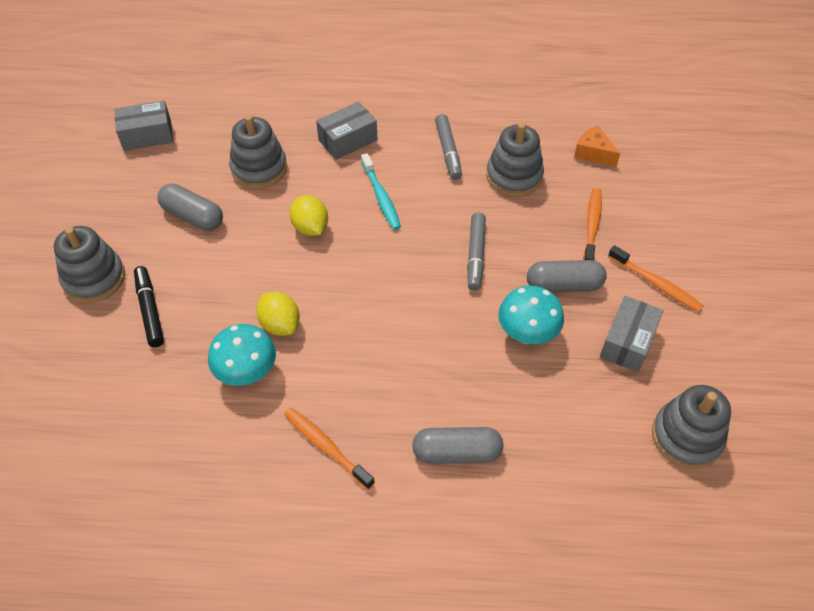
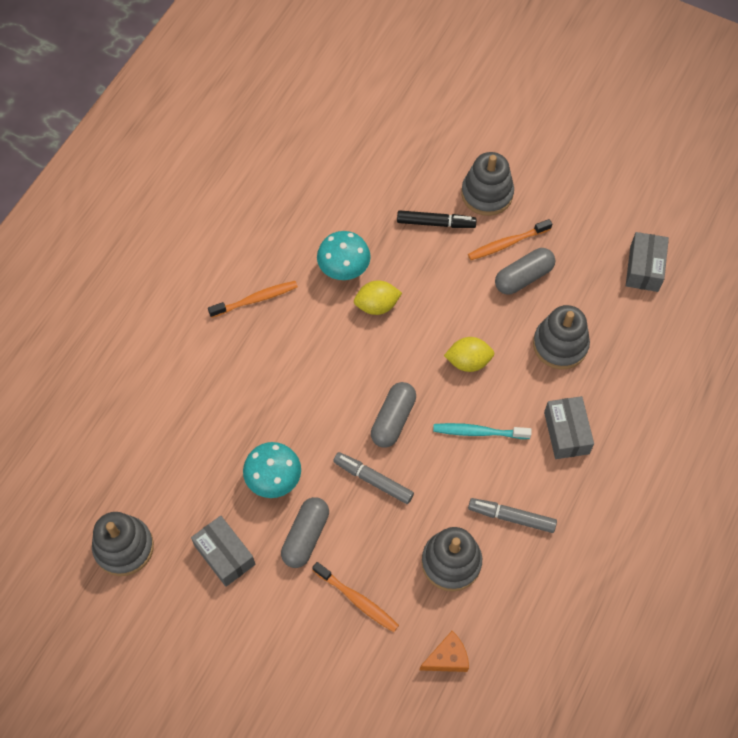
camera: 115 degrees right, 10 degrees up
grey capsule [412,427,504,464] -> grey capsule moved to [371,382,416,448]
orange toothbrush [608,245,704,312] -> orange toothbrush moved to [468,219,552,260]

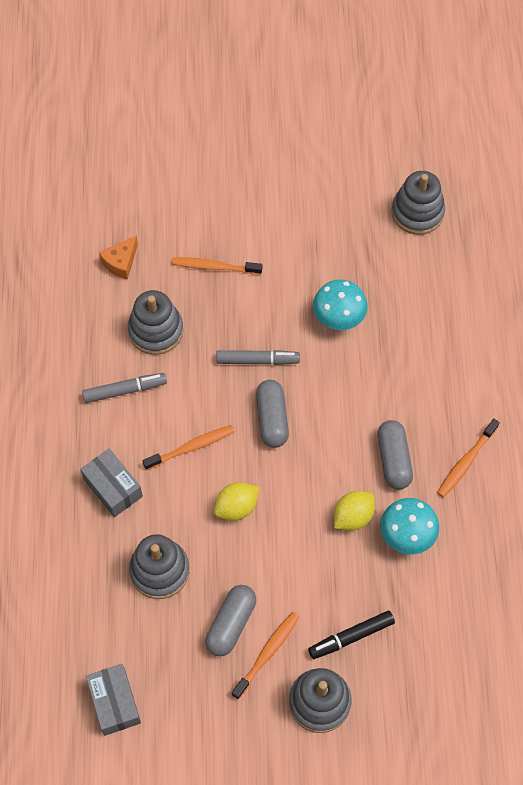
camera: 150 degrees right, 0 degrees up
grey box [191,516,255,587] -> none
grey capsule [281,497,329,568] -> grey capsule moved to [377,420,413,490]
turquoise toothbrush [433,423,532,439] -> orange toothbrush [142,425,235,470]

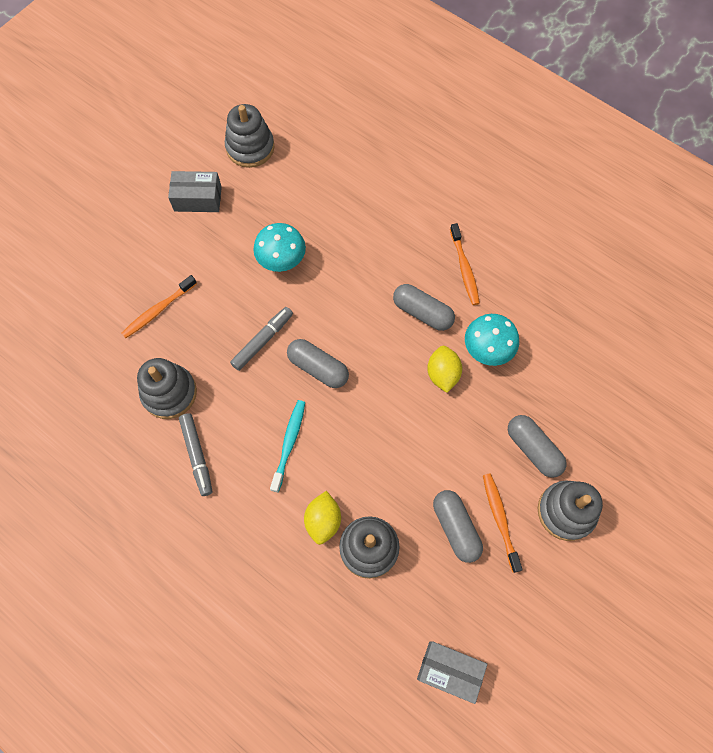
camera: 50 degrees left, 5 degrees up
grey box [80,449,143,517] -> grey box moved to [168,171,222,212]
grey marker [82,373,167,403] -> grey marker turned 135 degrees clockwise [179,413,213,496]
orange cheese [99,235,138,280] -> none
orange toothbrush [142,425,235,470] -> turquoise toothbrush [270,400,305,492]
yellow lemon [214,482,259,521] -> yellow lemon moved to [304,491,341,545]
black marker [308,610,395,659] -> grey capsule [508,415,567,478]

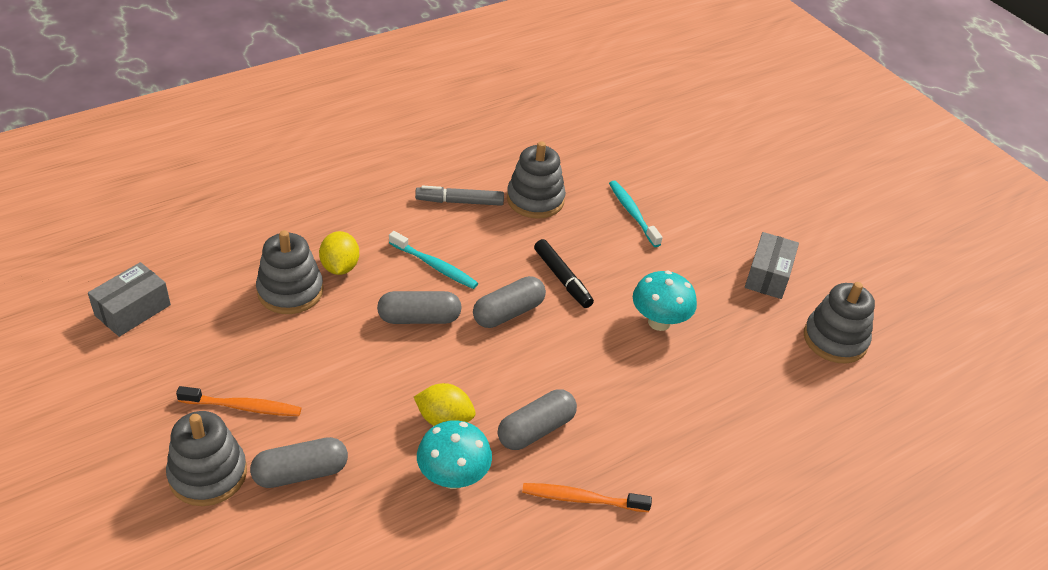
camera: 105 degrees right, 25 degrees down
orange toothbrush [121,275,197,338] -> turquoise toothbrush [609,181,663,247]
grey marker [230,307,293,371] -> black marker [534,239,594,308]
yellow lemon [304,491,341,545] -> yellow lemon turned 60 degrees clockwise [319,231,359,275]
grey capsule [433,490,483,563] -> grey capsule moved to [377,291,462,324]

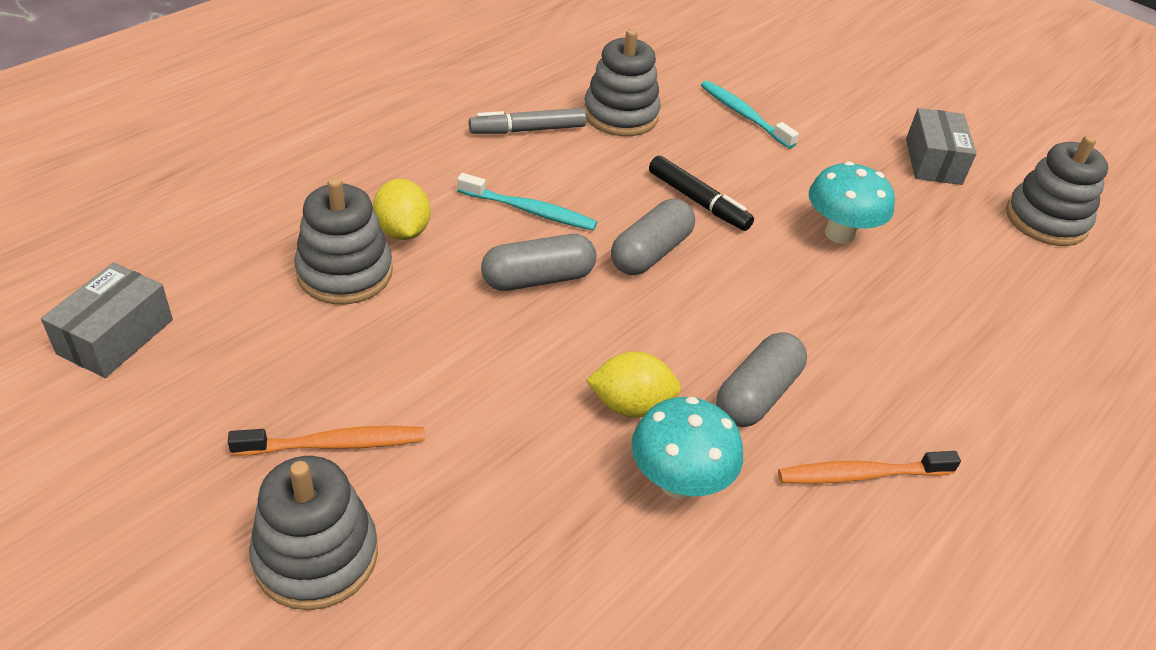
camera: 15 degrees left, 0 degrees up
grey capsule [250,437,348,488] -> none

